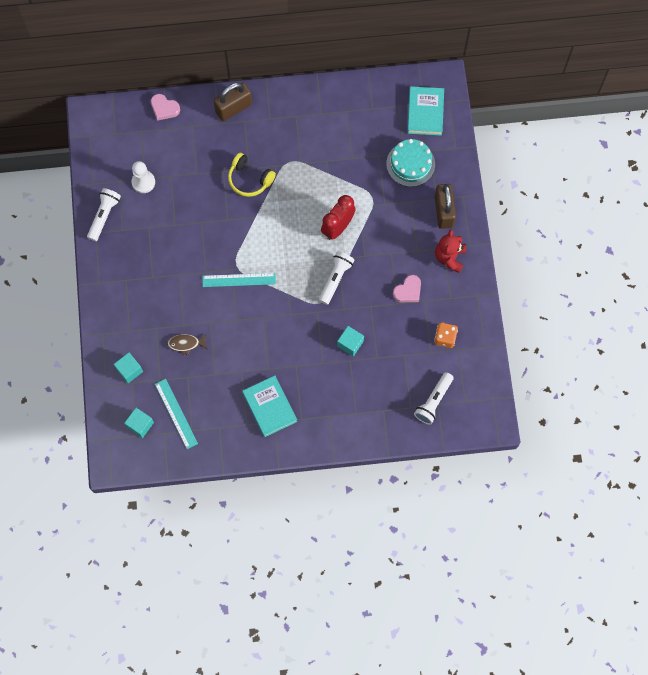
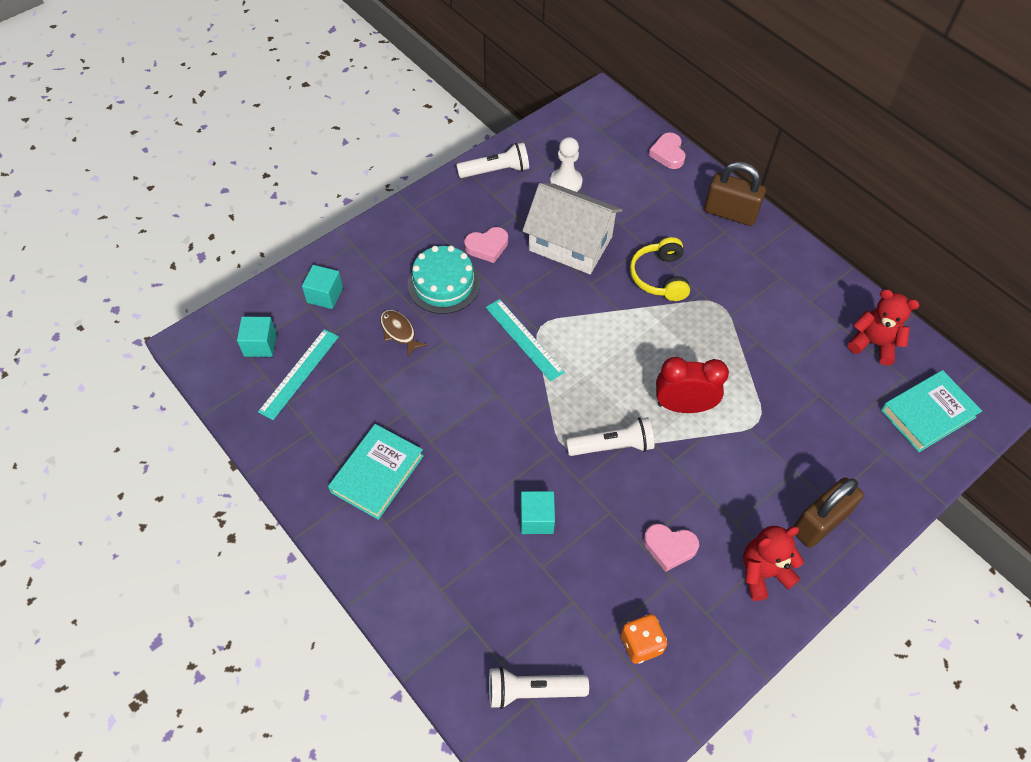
camera: 55 degrees right, 15 degrees down
turquoise cake [386,139,435,187] -> turquoise cake moved to [408,246,480,314]
none -> pink heart [464,227,508,263]
none -> white house [523,183,622,274]
none -> red teddy bear [848,289,919,366]

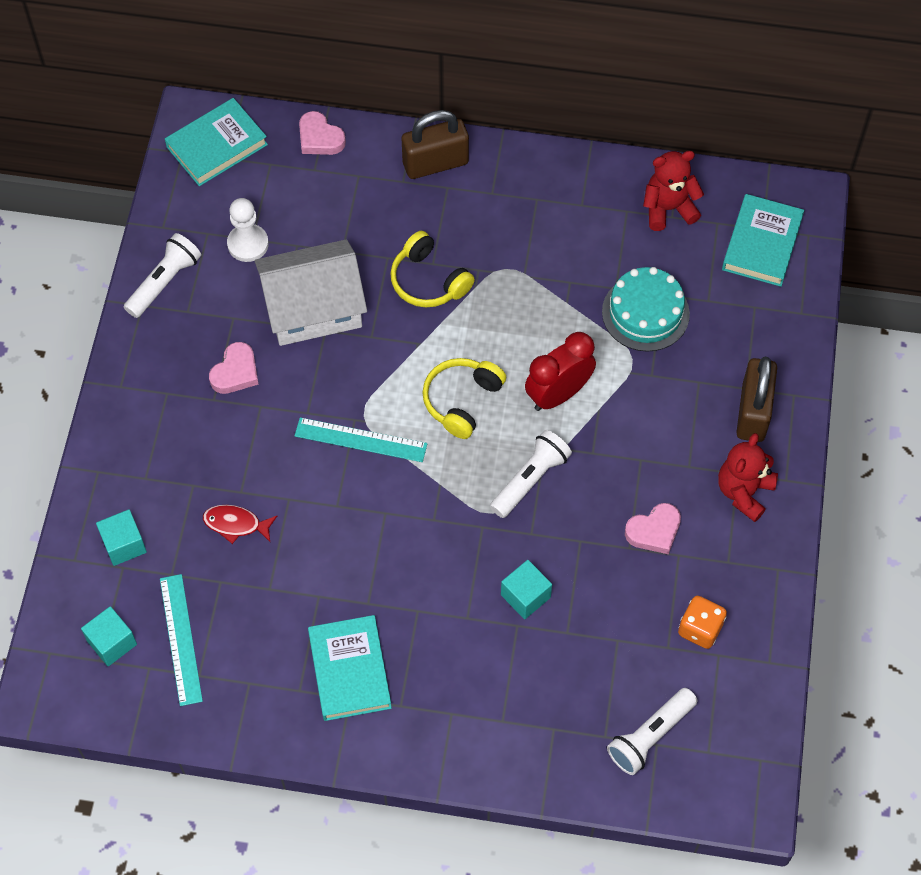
camera: 40 degrees left, 5 degrees up
brown fish [380,310,428,357] -> red fish [203,505,277,544]
turquoise cake [408,246,480,314] -> turquoise cake moved to [602,267,690,352]
none -> turquoise book [165,98,268,186]
none -> yellow headphones [422,358,506,439]

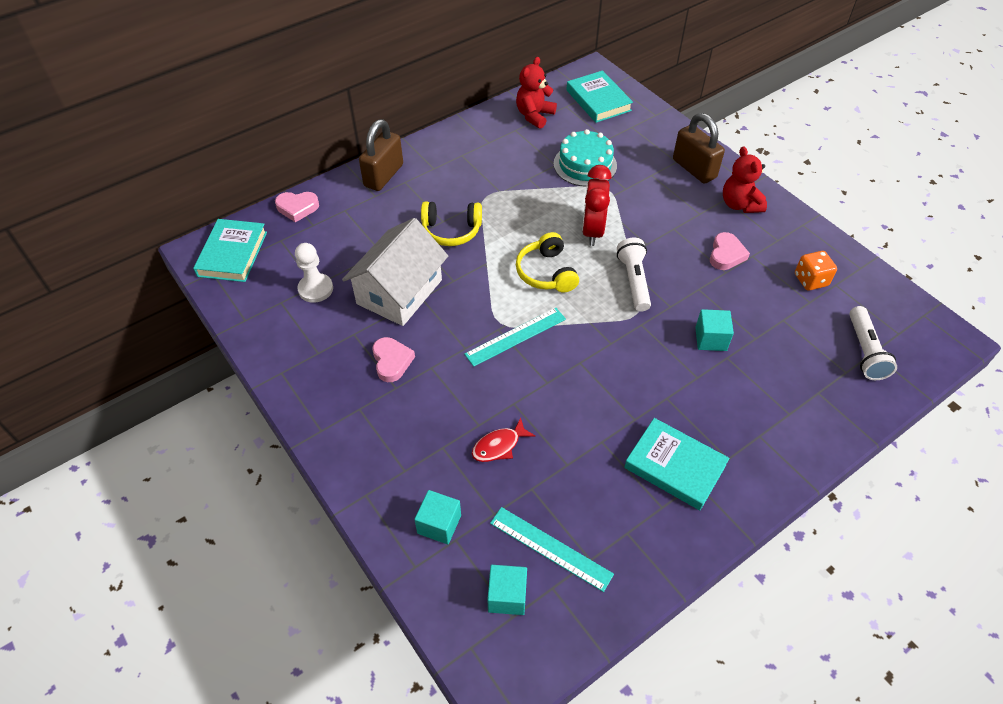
camera: 45 degrees left, 10 degrees down
white flashlight [124,233,201,318] -> none

